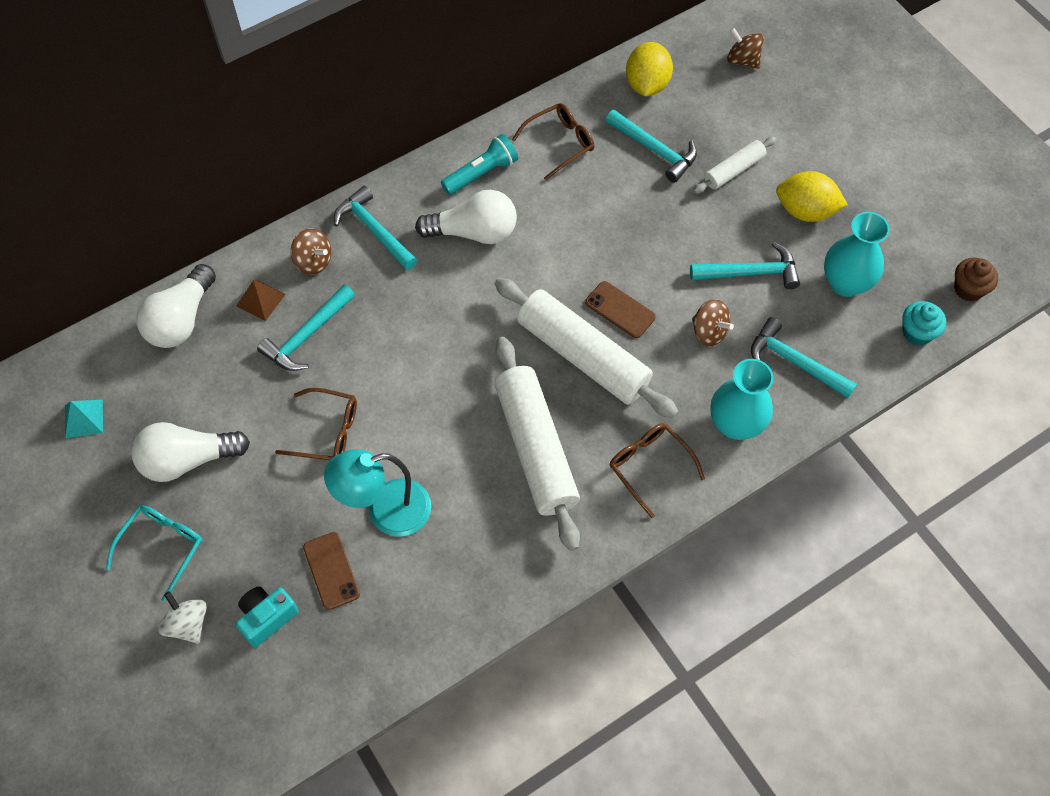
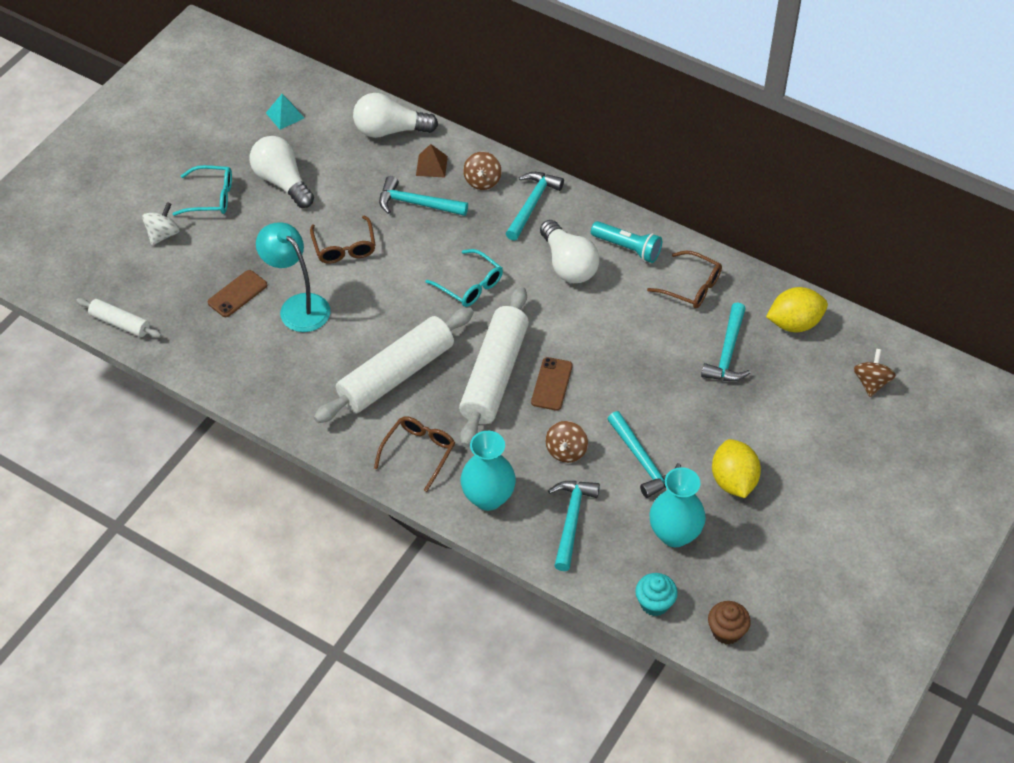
camera: 65 degrees right, 10 degrees down
turquoise camera [236,586,299,648] -> none
white rolling pin [693,136,776,194] -> white rolling pin moved to [76,298,162,338]
none -> turquoise glasses [425,249,503,307]

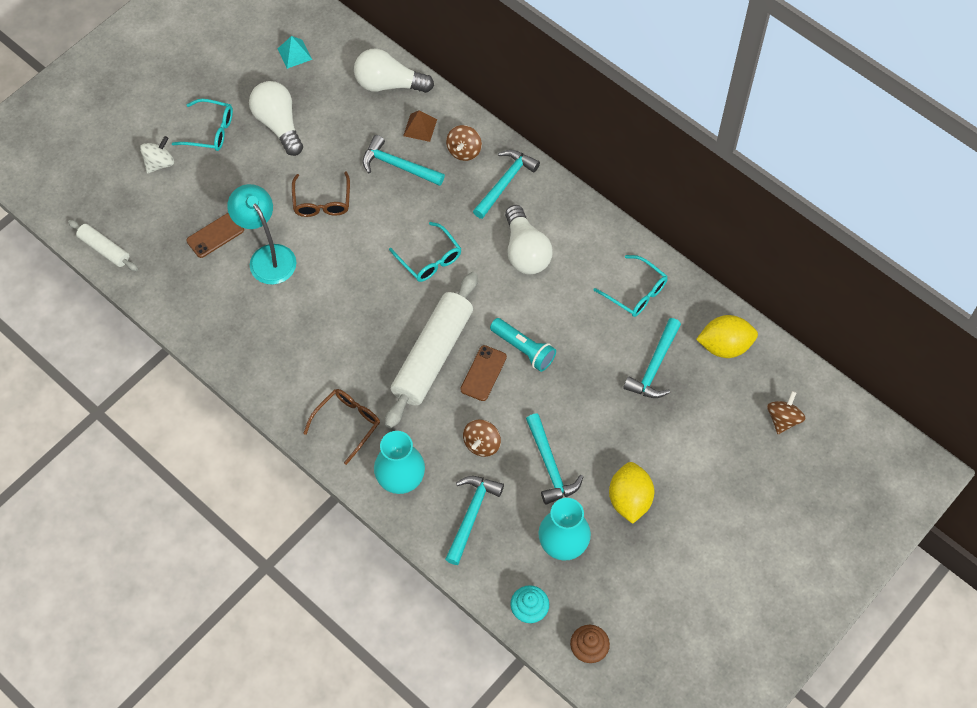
camera: 10 degrees right, 10 degrees up
white rolling pin [314,307,474,423] -> none
turquoise flashlight [591,221,662,263] -> turquoise flashlight moved to [490,318,556,372]
brown glasses [647,251,722,309] -> turquoise glasses [593,255,668,317]

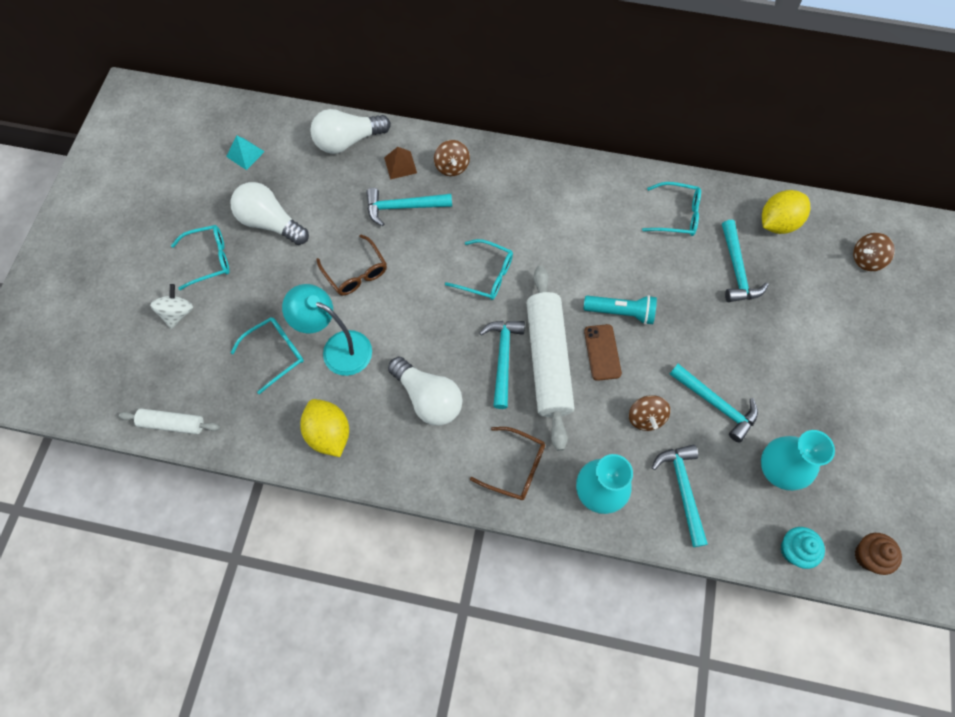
camera: 30 degrees left, 5 degrees up
brown phone [186,213,244,258] -> turquoise glasses [230,317,304,394]
brown glasses [303,389,380,465] -> brown glasses turned 105 degrees clockwise [470,427,545,500]
turquoise hammer [473,150,540,219] -> turquoise hammer moved to [479,321,525,409]
white light bulb [505,205,553,274] -> white light bulb moved to [388,357,463,426]
yellow lemon [609,462,654,524] -> yellow lemon moved to [300,399,349,457]
brown spinning top [767,391,806,434] -> brown spinning top turned 105 degrees counterclockwise [853,233,895,271]

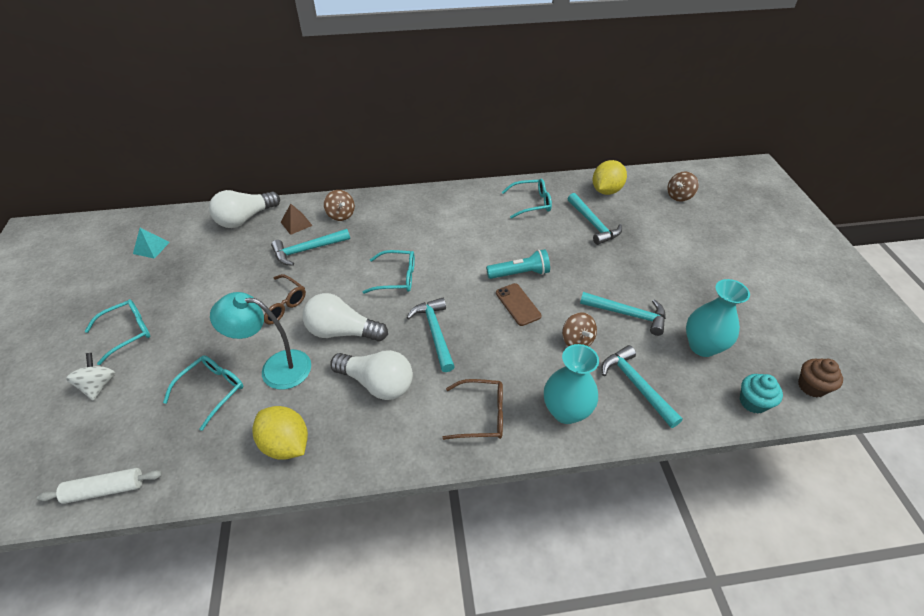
camera: 20 degrees left, 20 degrees down
white light bulb [230,182,309,245] -> white light bulb moved to [303,293,388,341]
white rolling pin [526,266,574,451] -> none

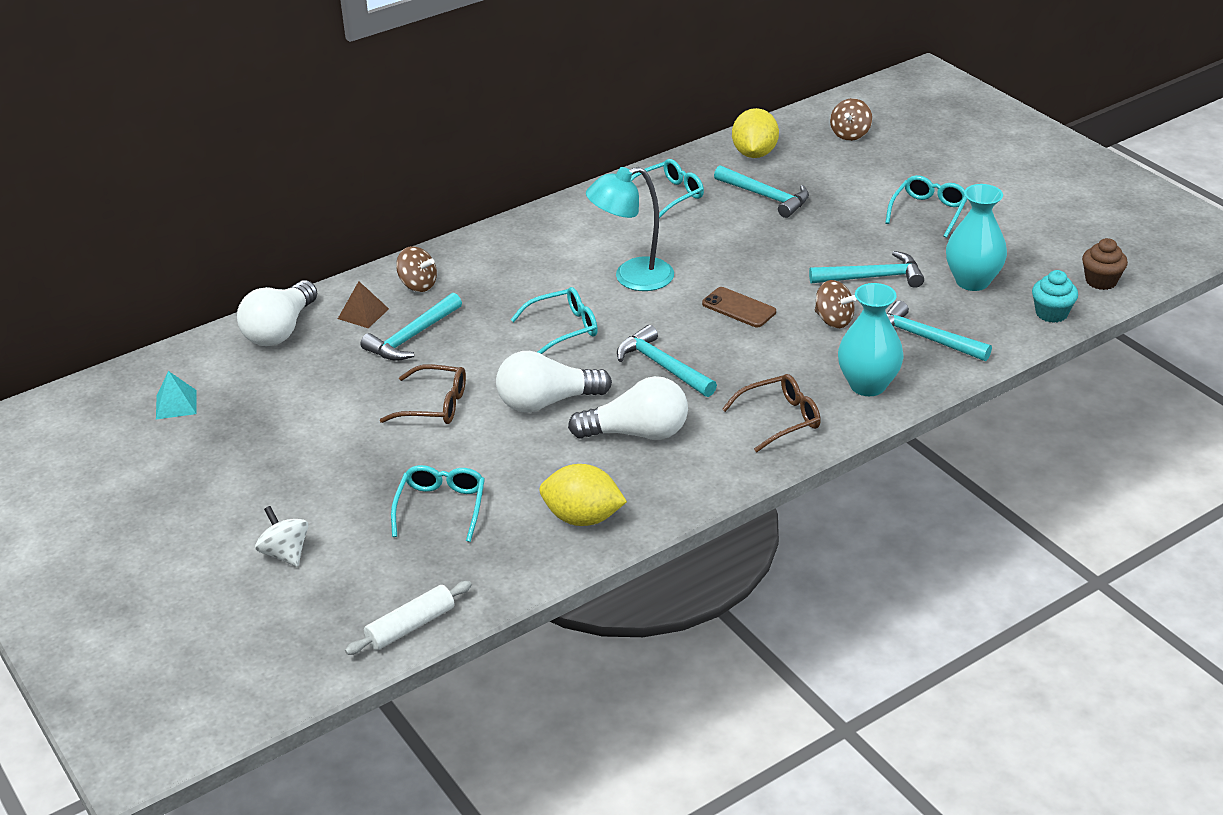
camera: 25 degrees left, 10 degrees down
turquoise glasses [85,299,150,365] -> turquoise glasses moved to [885,175,967,238]
turquoise lamp [210,292,311,389] -> turquoise lamp moved to [586,167,674,291]
turquoise flashlight [486,249,550,279] -> none

